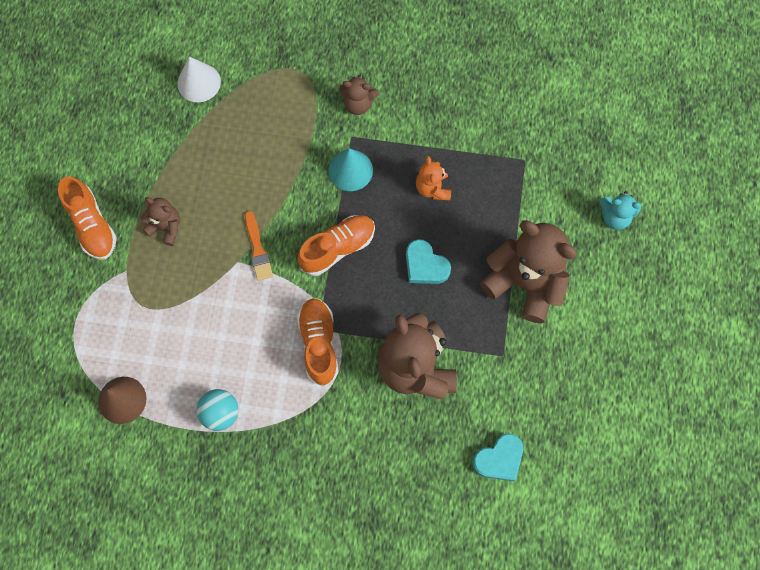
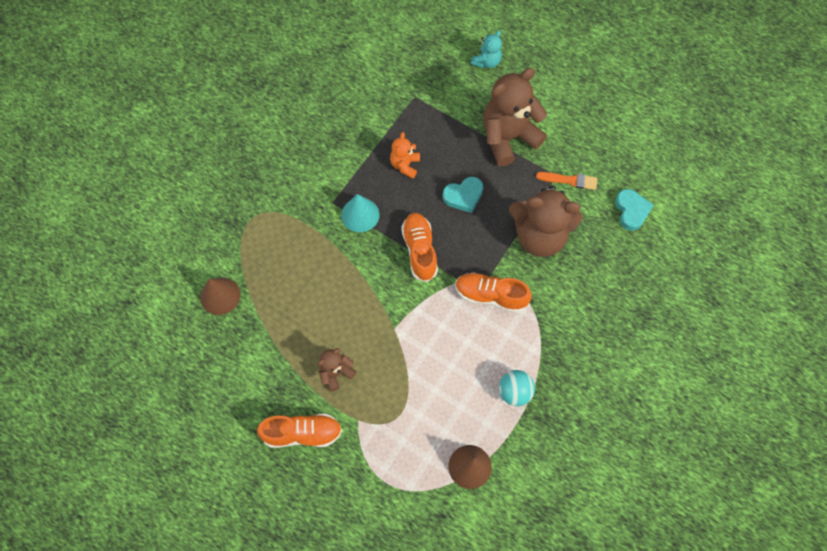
camera: 65 degrees left, 5 degrees down
white cone [177,56,221,102] -> brown cone [200,278,240,315]
orange brush [245,211,273,281] -> orange brush moved to [536,172,597,190]
brown teddy bear [339,75,379,115] -> none
orange teddy bear [416,156,451,200] -> orange teddy bear turned 90 degrees clockwise [390,132,420,178]

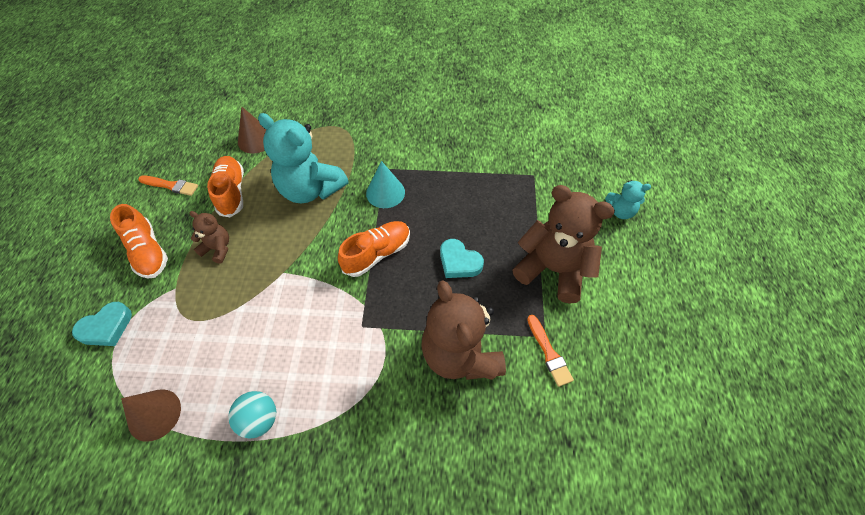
camera: 60 degrees right, 10 degrees down
orange teddy bear [390,132,420,178] -> none
orange shoe [455,272,532,313] -> orange shoe moved to [207,156,244,217]
turquoise heart [615,189,654,231] -> turquoise heart moved to [72,302,132,346]
none -> orange brush [138,176,198,196]
none -> turquoise teddy bear [258,113,349,203]

